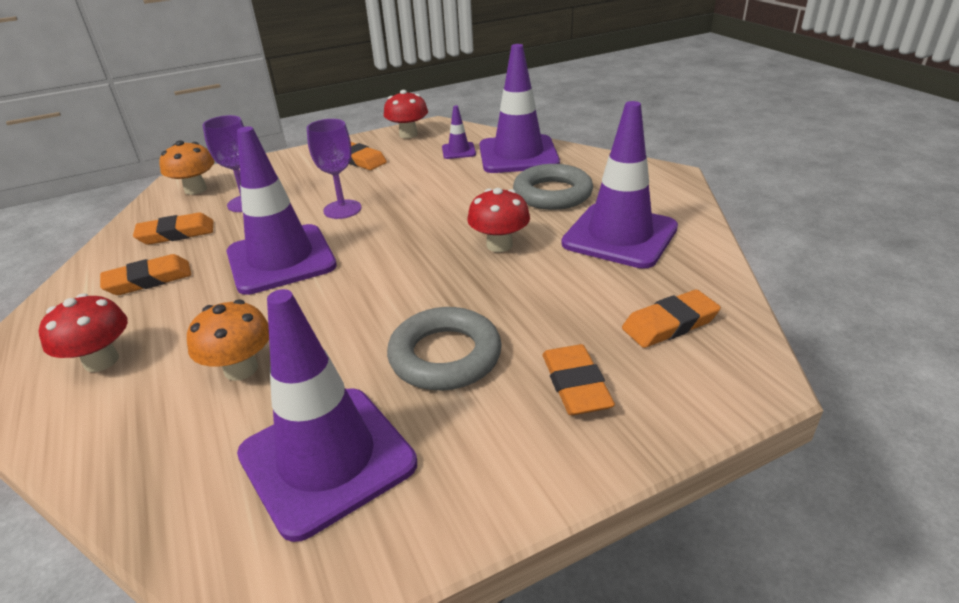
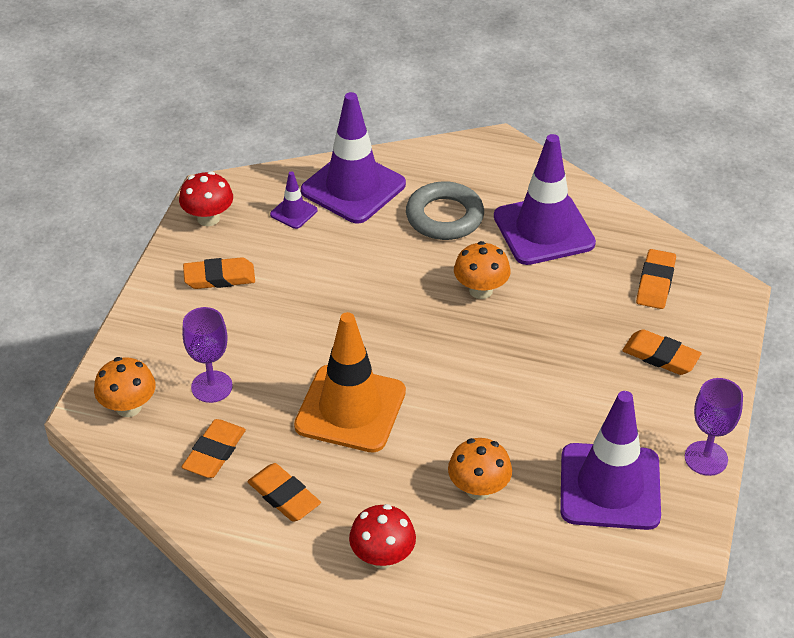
camera: 50 degrees left, 10 degrees up
orange eraser [100,254,191,295] -> orange eraser turned 60 degrees counterclockwise [247,463,321,522]
purple traffic cone [226,126,337,295] -> orange traffic cone [294,312,406,453]
purple goblet [307,119,361,219] -> purple goblet moved to [685,378,743,476]
grey ring [387,307,502,391] -> none
red mushroom [467,188,530,252] -> orange mushroom [454,241,511,299]

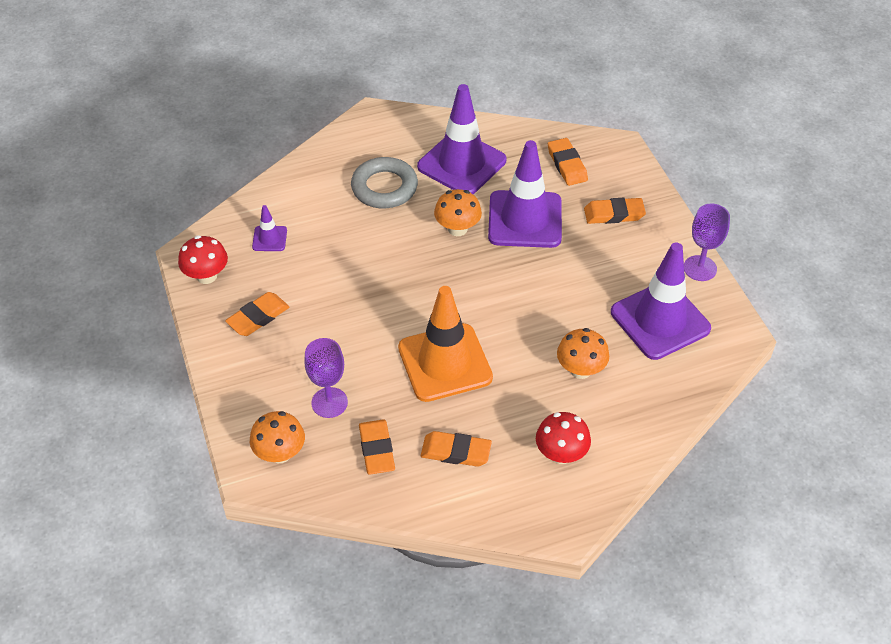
camera: 35 degrees left, 5 degrees up
purple traffic cone [301,92,406,224] -> purple traffic cone moved to [488,140,562,248]

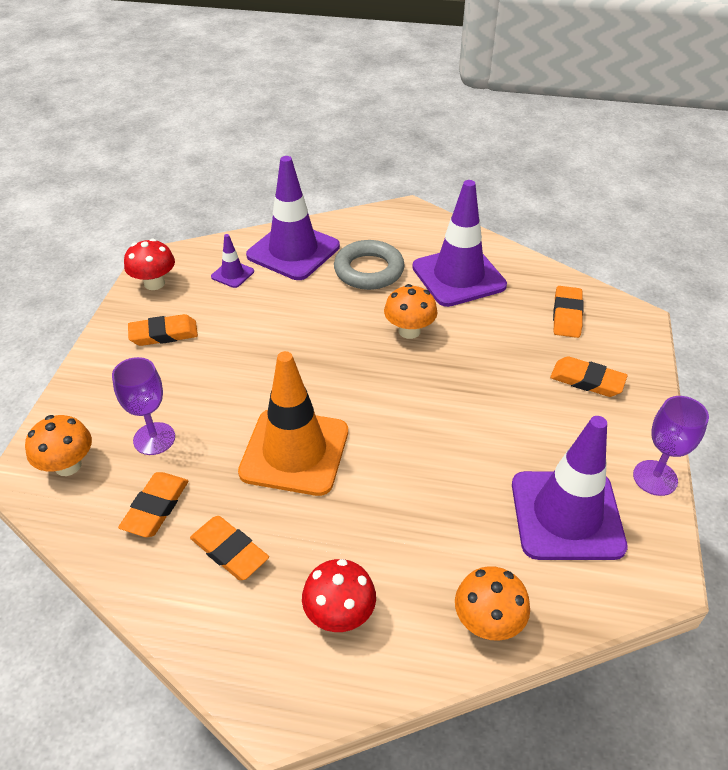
camera: 30 degrees right, 5 degrees down
purple traffic cone [488,140,562,248] -> purple traffic cone moved to [246,156,340,280]
orange mushroom [557,328,609,379] -> orange mushroom moved to [455,566,530,641]

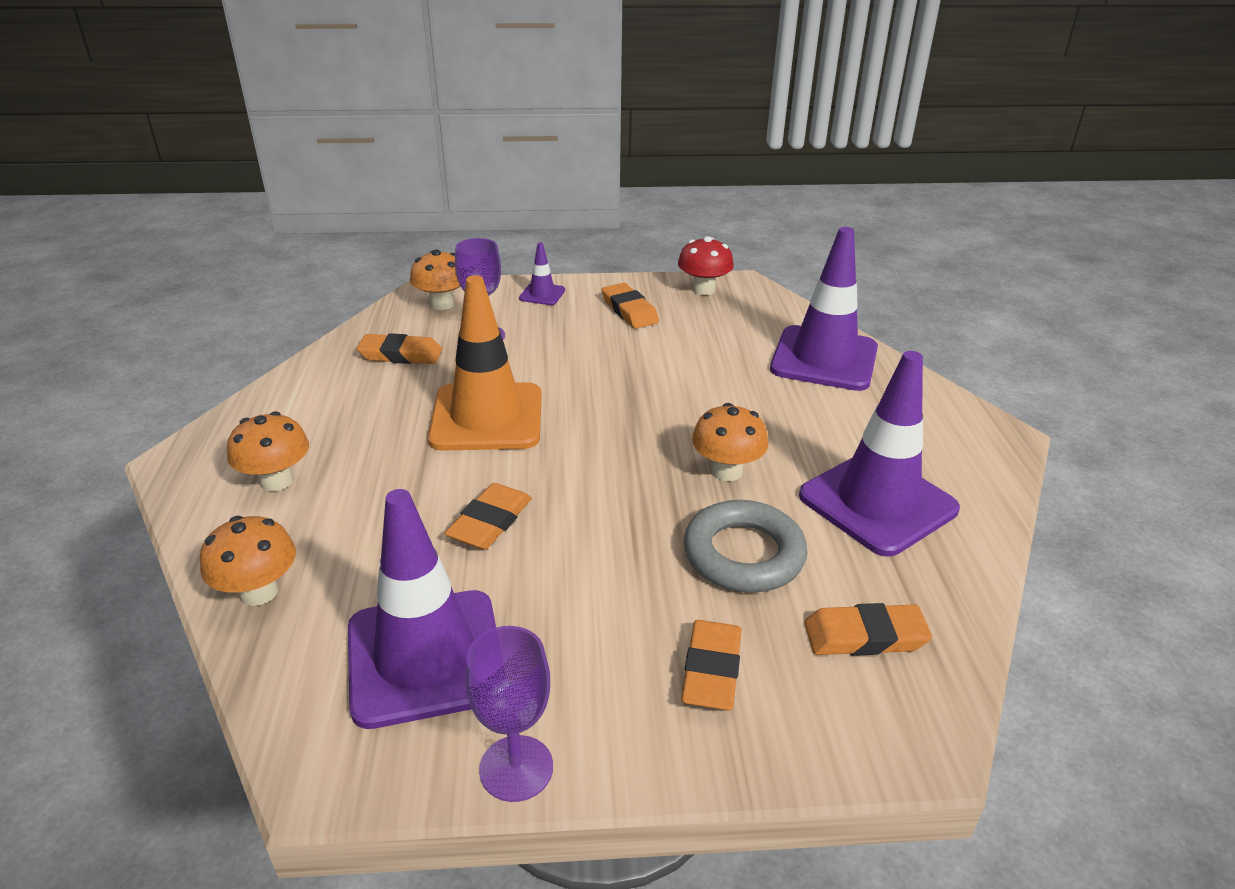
camera: 75 degrees right, 10 degrees down
orange eraser [190,516,269,580] -> orange eraser moved to [444,483,532,550]
purple traffic cone [211,234,254,288] -> purple traffic cone moved to [519,243,565,305]
red mushroom [302,559,376,632] -> orange mushroom [227,412,309,491]
grey ring [334,240,405,290] -> grey ring moved to [684,500,808,593]

